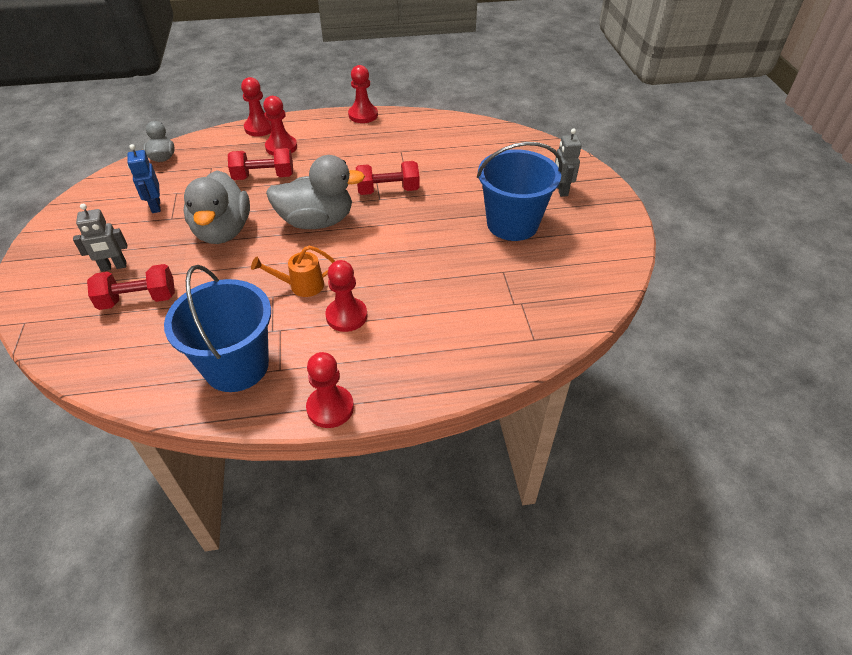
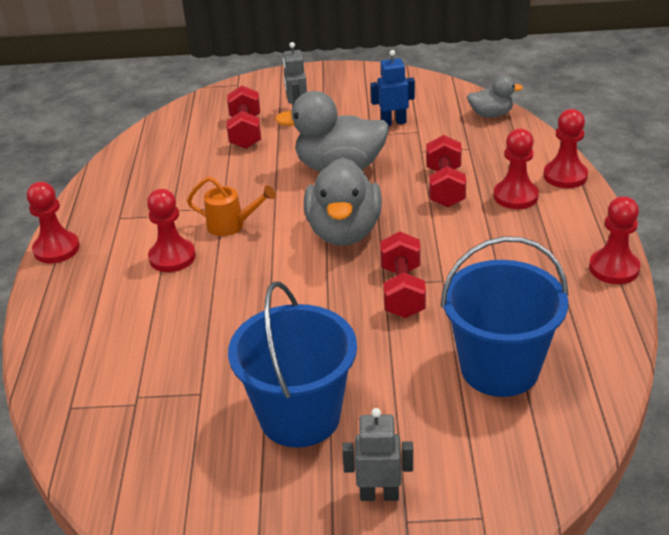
camera: 100 degrees right, 10 degrees down
blue bucket [164,265,271,392] -> blue bucket moved to [441,236,568,397]
orange watering can [251,245,335,297] -> orange watering can turned 105 degrees clockwise [187,176,276,236]

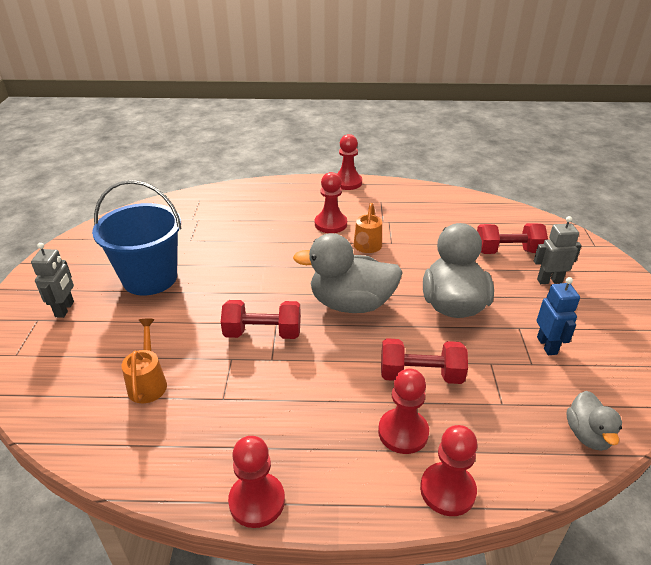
camera: 90 degrees right, 0 degrees up
blue bucket [441,236,568,397] -> orange watering can [121,319,167,403]

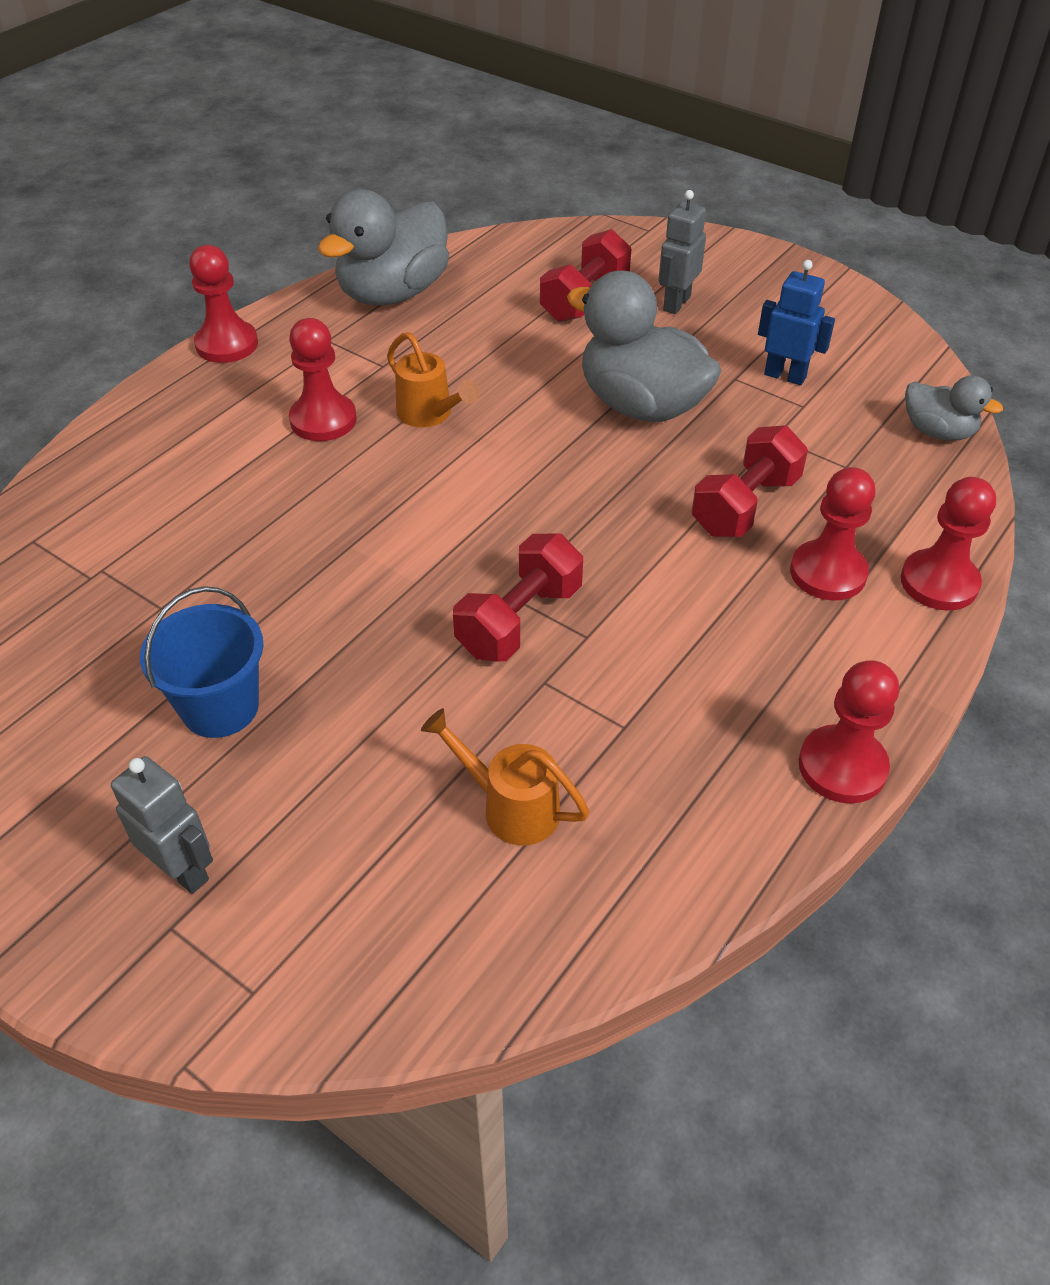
camera: 55 degrees left, 10 degrees up
blue bucket [92,180,182,296] -> blue bucket [140,586,263,738], size x0.64
grey duck [293,233,403,313] -> grey duck moved to [318,189,449,305]

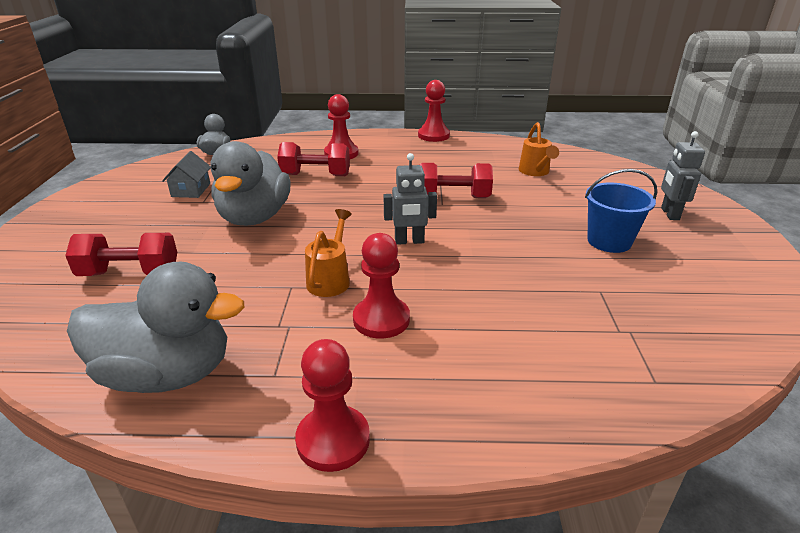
camera: 125 degrees left, 15 degrees down
grey robot [658,190,706,314] -> grey robot moved to [384,153,437,245]
blue robot [758,260,835,385] -> grey house [162,151,211,198]
red pawn [901,477,996,611] -> none

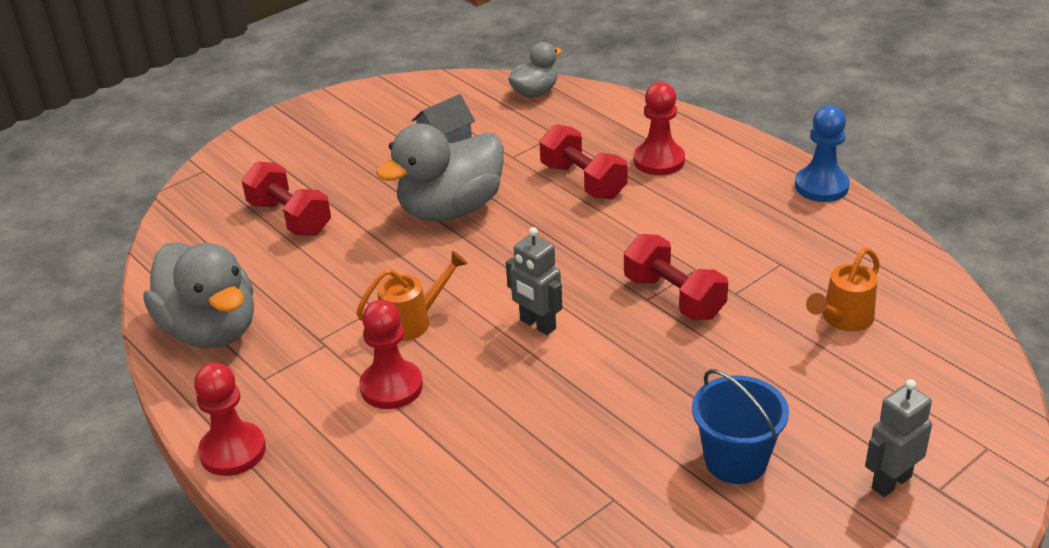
camera: 50 degrees right, 5 degrees up
red pawn [418,80,450,142] -> blue pawn [795,106,850,202]

